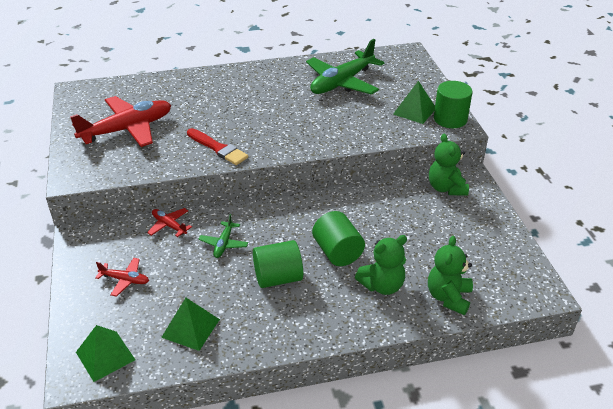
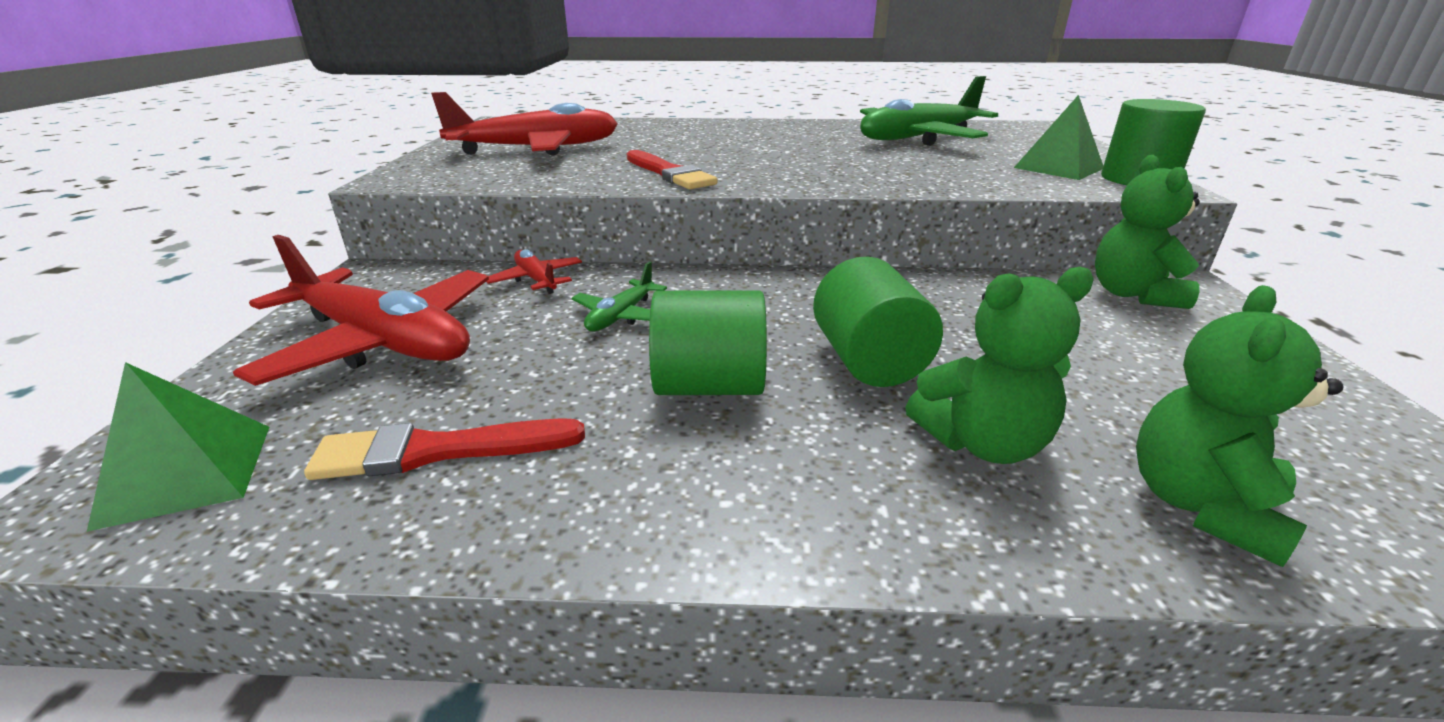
camera: 15 degrees right, 10 degrees down
red plane [95,258,149,297] -> red plane [233,235,489,386], size x2.16
green pyramid [161,298,220,351] -> red brush [304,418,585,480]

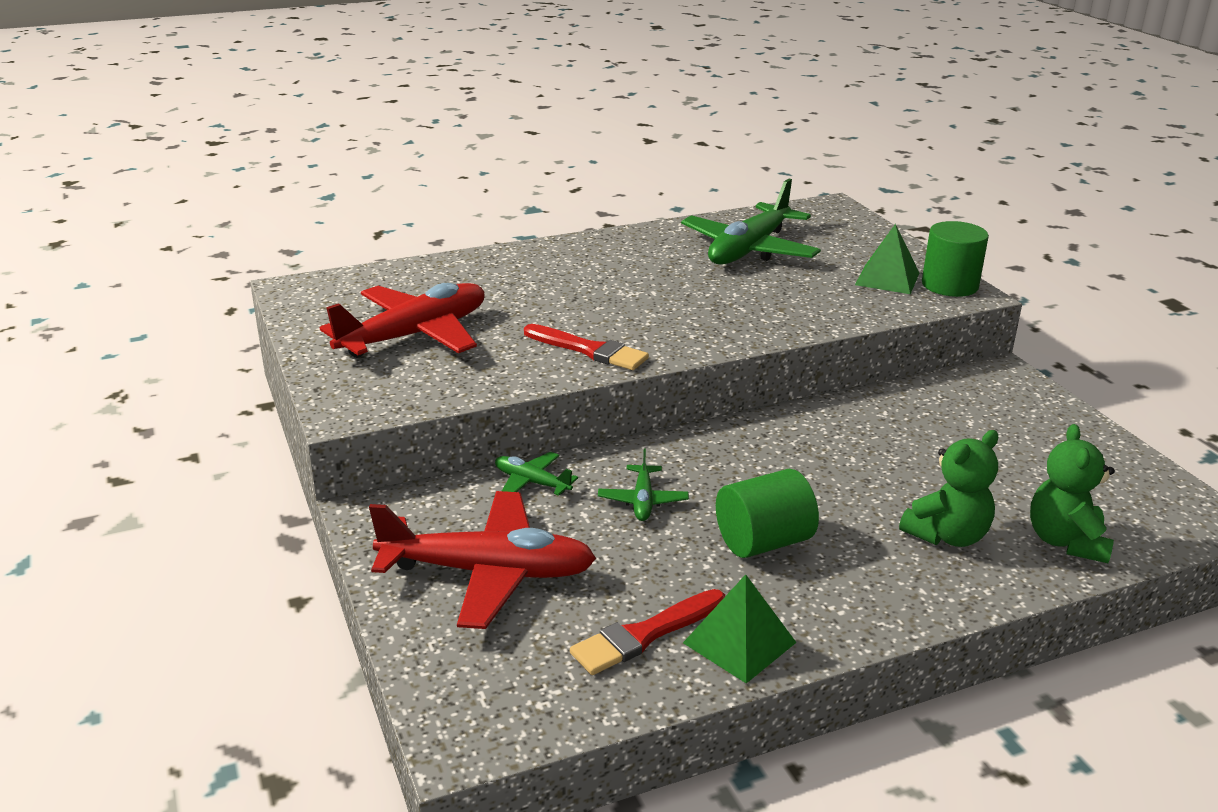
camera: 25 degrees left, 0 degrees up
green pyramid [87,362,269,532] -> green pyramid moved to [683,574,797,683]
red plane [486,249,582,294] -> green plane [495,452,578,496]
green cylinder [813,257,943,387] -> none
green teddy bear [1095,155,1200,309] -> none

